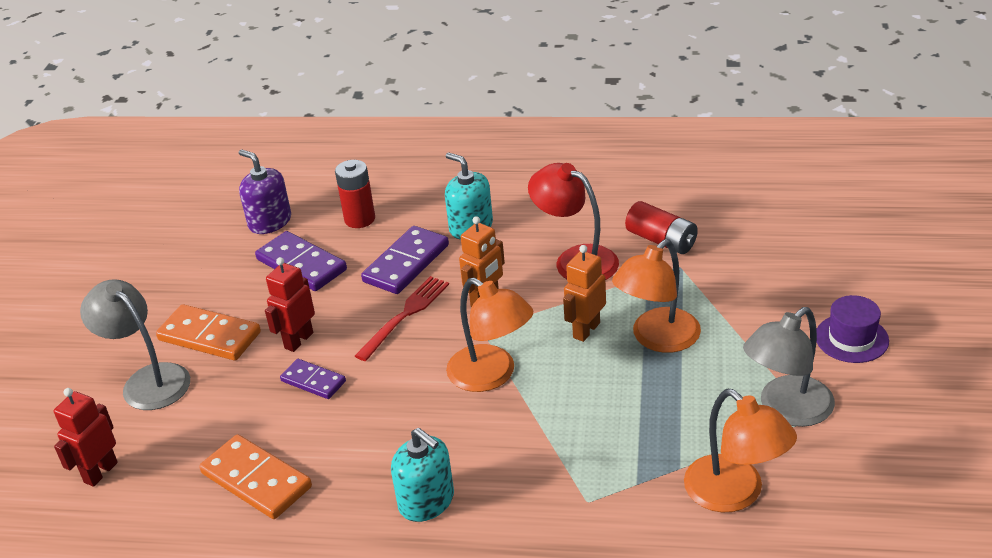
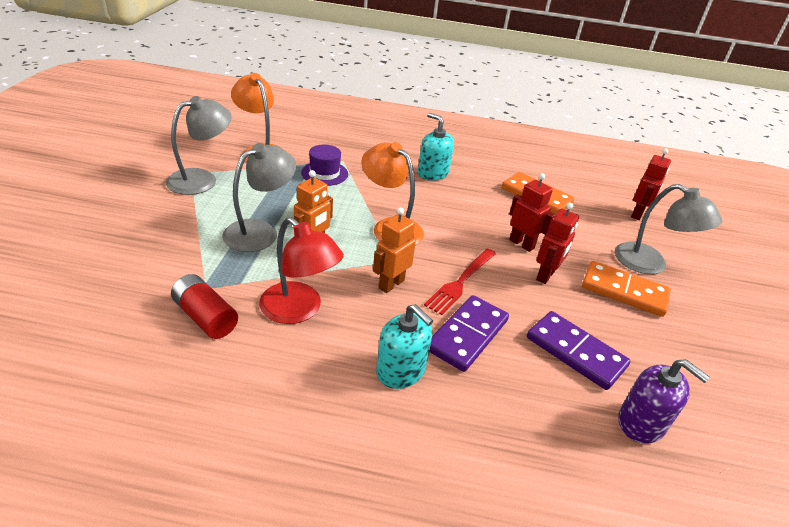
camera: 175 degrees right, 0 degrees up
purple domino [280,359,346,399] -> red robot [509,173,555,252]
red battery [335,160,375,228] -> none
orange lamp [612,239,701,353] -> grey lamp [222,143,296,252]
purple hat [817,295,889,363] -> purple hat moved to [301,145,348,186]

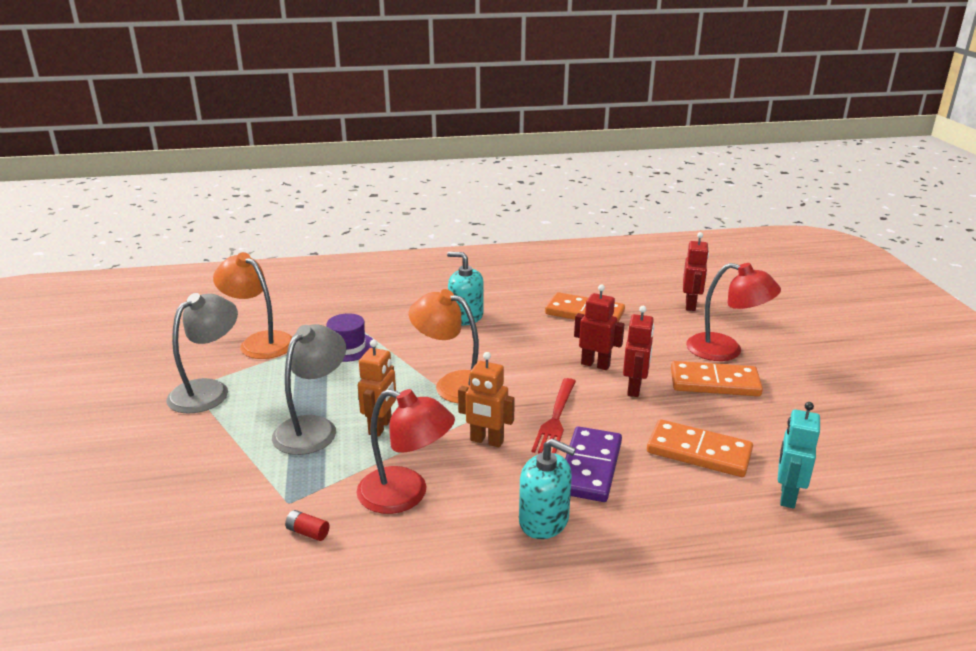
camera: 15 degrees left, 10 degrees down
red battery [171,274,238,339] -> red battery [285,510,329,541], size x0.50
orange robot [373,207,416,293] -> orange robot turned 90 degrees counterclockwise [458,352,515,448]
purple domino [527,311,630,390] -> orange domino [647,419,753,477]
grey lamp [615,184,722,274] -> red lamp [686,263,781,361]
purple soap dispenser [618,359,710,444] -> turquoise robot [778,402,820,508]

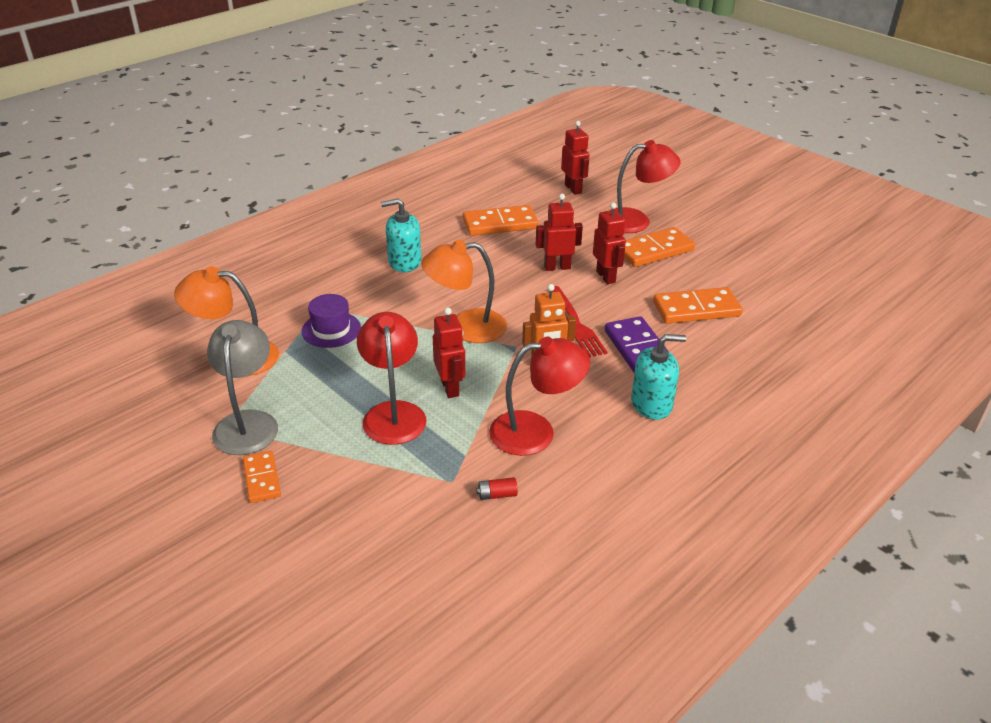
camera: 35 degrees left, 10 degrees up
grey lamp [272,324,346,455] -> red lamp [357,312,426,445]
orange robot [358,339,396,437] -> red robot [433,308,465,398]
turquoise robot [778,402,820,508] -> none
none -> orange domino [243,451,281,503]

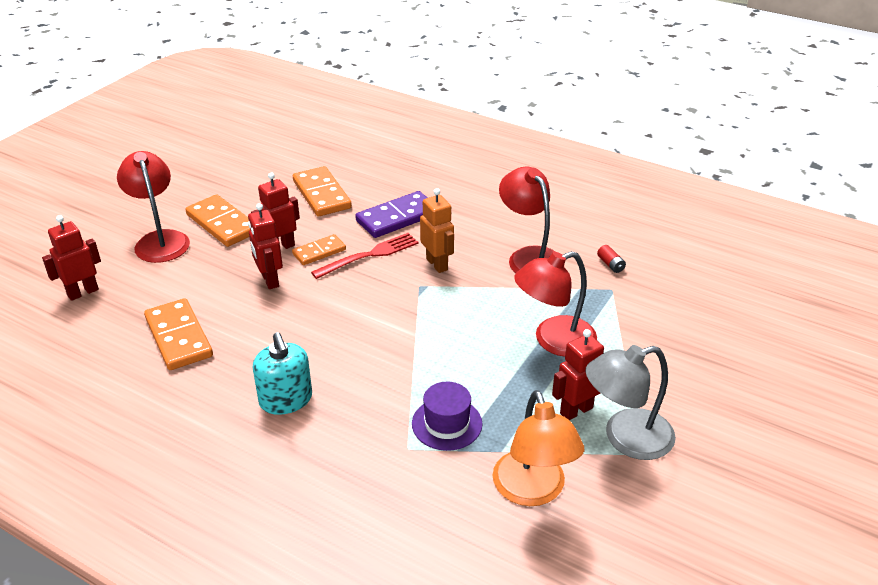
camera: 105 degrees left, 0 degrees up
orange domino [243,451,281,503] -> orange domino moved to [292,234,346,265]
orange lamp [421,240,507,343] -> none
red robot [433,308,465,398] -> red robot moved to [552,329,604,420]
turquoise soap dispenser [631,334,687,420] -> none

